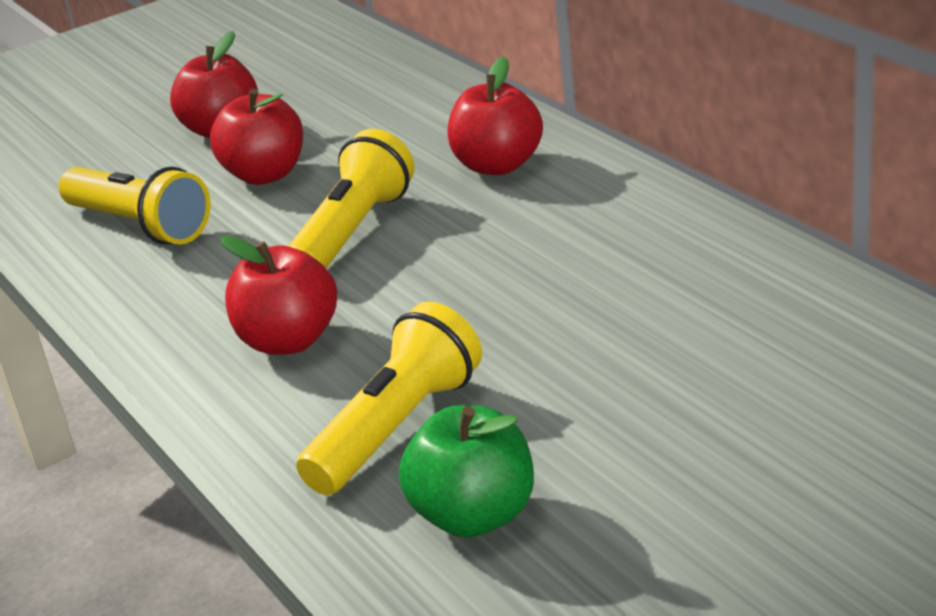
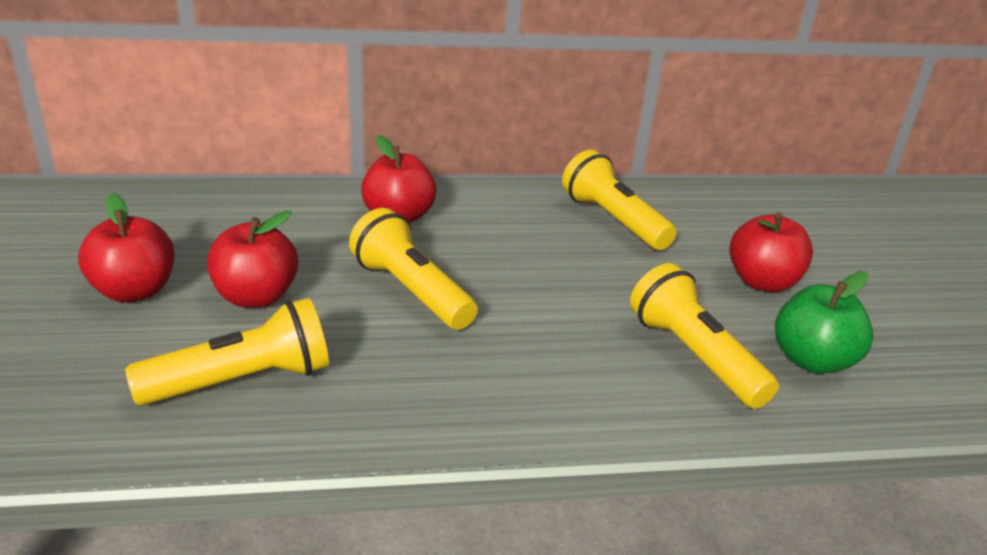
camera: 70 degrees left, 0 degrees up
red apple [221,236,337,355] -> red apple moved to [729,212,813,292]
none -> yellow flashlight [562,150,677,250]

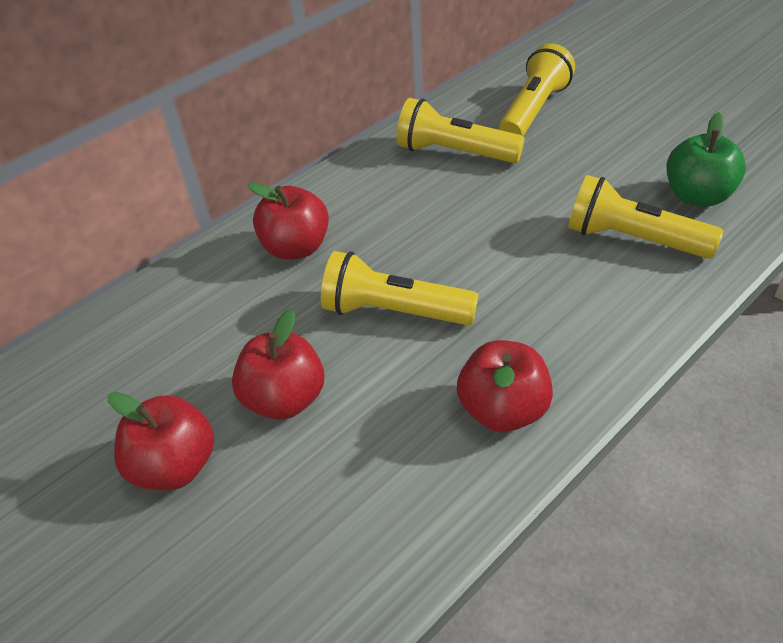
camera: 30 degrees left, 15 degrees up
yellow flashlight [125,298,329,406] -> yellow flashlight moved to [499,43,575,136]
red apple [729,212,813,292] -> red apple moved to [457,340,553,432]

